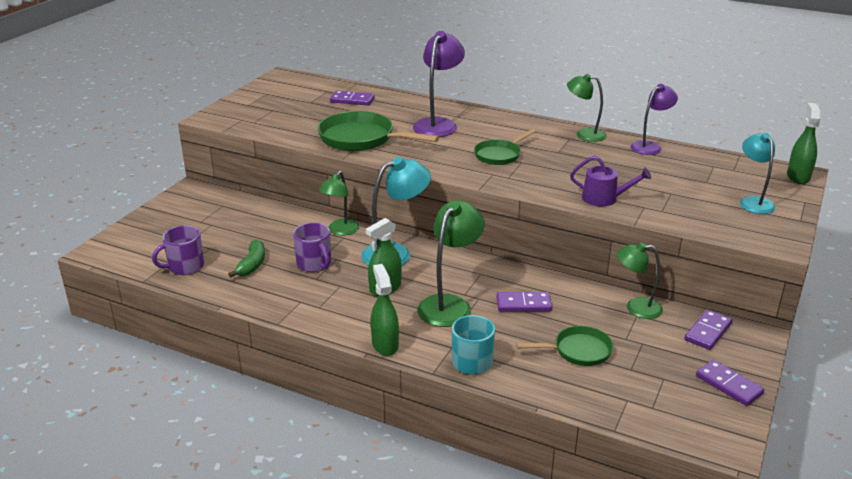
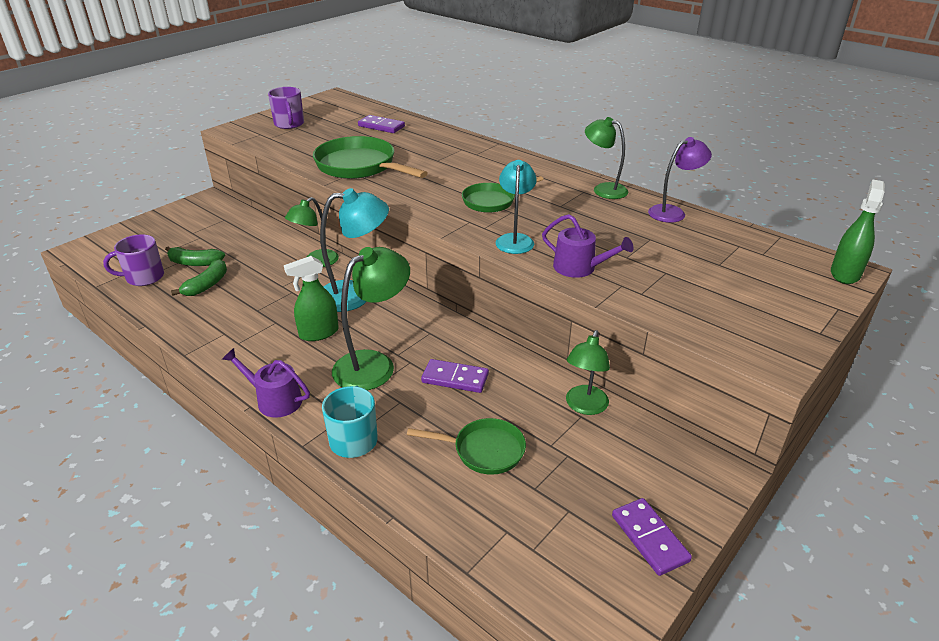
camera: 15 degrees right, 5 degrees up
purple mug [293,223,331,272] -> purple mug moved to [268,87,304,129]
green spray bottle [371,264,399,356] -> purple watering can [222,348,310,418]
purple lamp [413,31,465,137] -> none
green lamp [616,242,663,319] -> green lamp turned 90 degrees counterclockwise [566,330,610,415]
purple domino [685,309,732,350] -> none
turquoise lamp [740,133,776,214] -> turquoise lamp moved to [495,160,537,254]
none -> green banana [165,247,225,266]

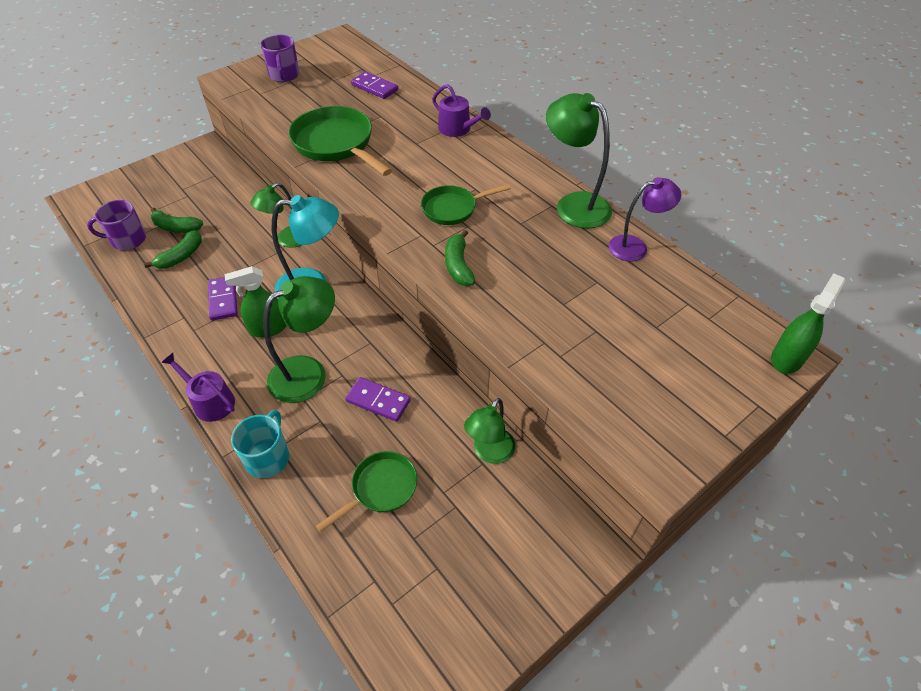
camera: 10 degrees right, 15 degrees up
green pan [407,418,526,475] -> green pan turned 60 degrees counterclockwise [316,451,417,532]
turquoise lamp [495,160,537,254] -> green banana [445,230,475,286]
purple watering can [542,214,633,278] -> purple watering can moved to [432,84,491,137]
green lamp [585,117,628,199] -> green lamp [546,93,612,229], size x1.52
purple domino [612,498,692,576] -> purple domino moved to [208,277,238,321]

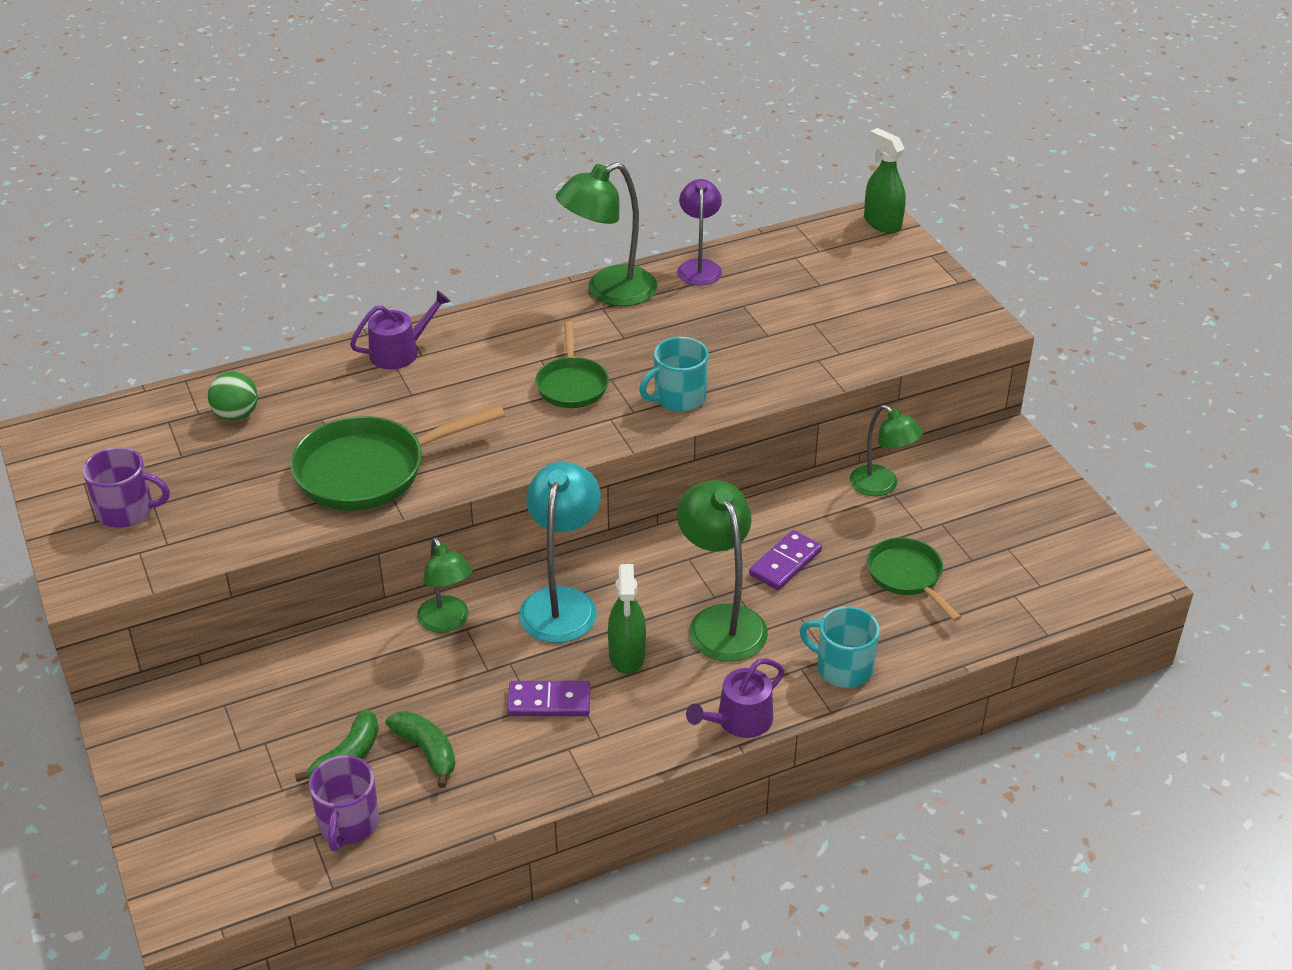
camera: 75 degrees left, 10 degrees down
purple domino [351,72,398,99] -> green ball [208,372,258,421]
green banana [445,230,475,286] -> turquoise mug [639,337,709,412]

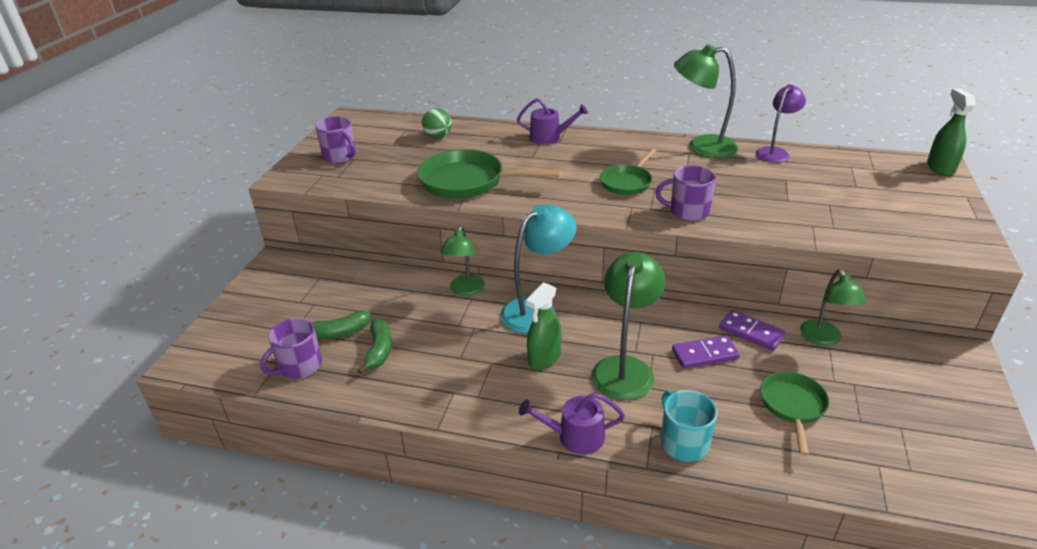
camera: 40 degrees right, 5 degrees down
purple domino [507,681,590,716] -> purple domino moved to [719,310,786,351]
turquoise mug [639,337,709,412] -> purple mug [656,165,716,221]

